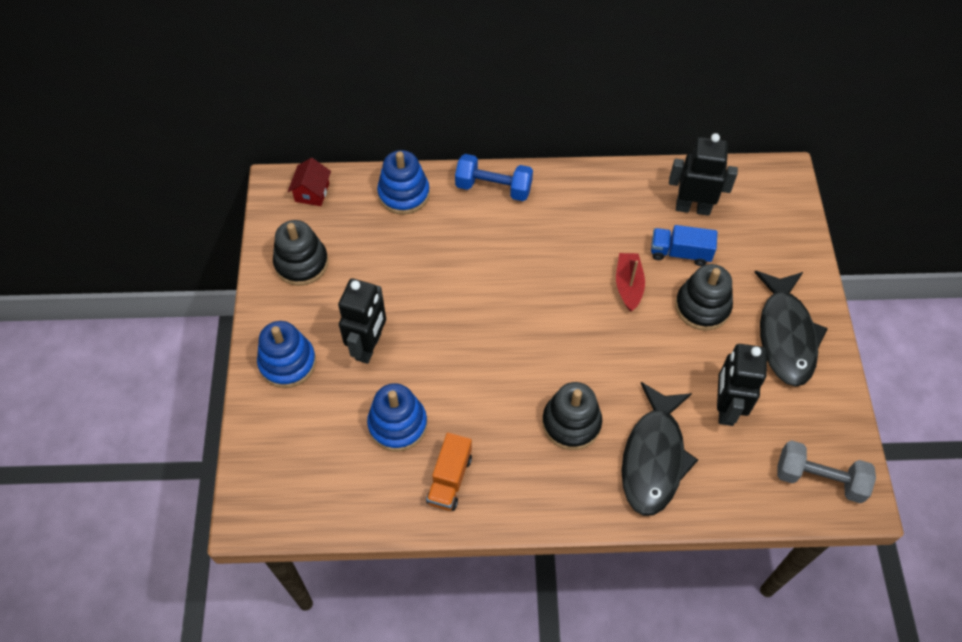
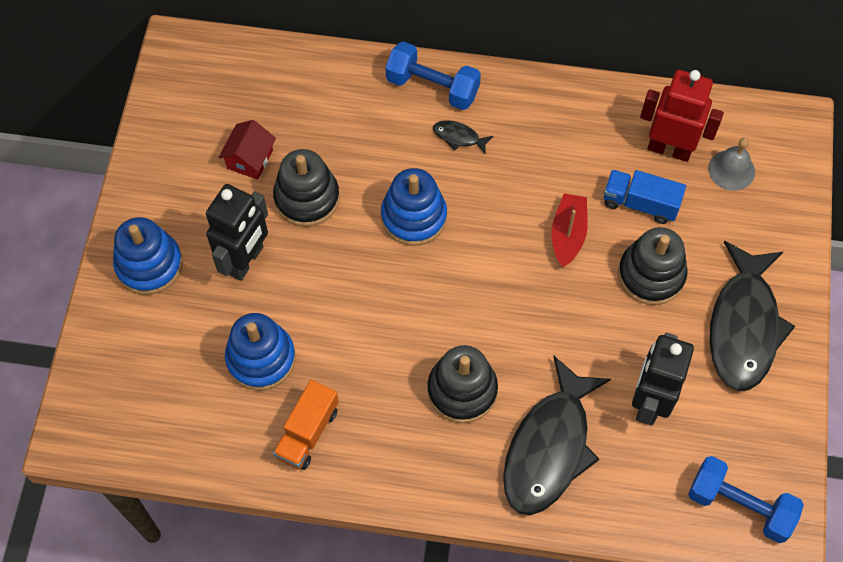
camera: 10 degrees right, 5 degrees up
black stacking toy [273,220,328,286] -> black stacking toy moved to [273,149,340,227]
red house [288,158,331,206] -> red house moved to [218,120,276,180]
blue stacking toy [377,150,430,215] -> blue stacking toy moved to [381,168,447,246]
black robot [669,133,738,216] -> red robot [640,70,724,162]
grey dumbbell [777,440,876,503] -> blue dumbbell [688,456,804,543]
none -> black fish [433,120,493,154]
none -> grey bell [708,138,755,191]

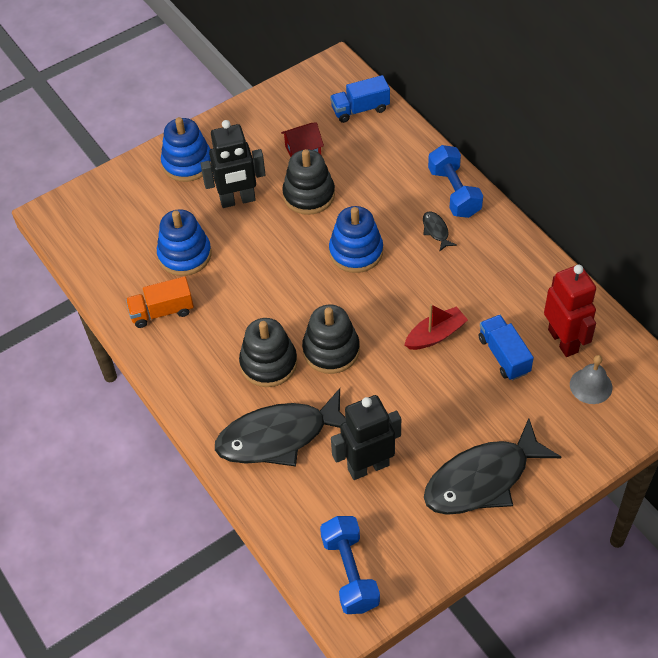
camera: 50 degrees right, 10 degrees down
black stacking toy [618,227,687,305] -> black stacking toy moved to [302,305,360,374]
none -> blue truck [330,75,390,123]

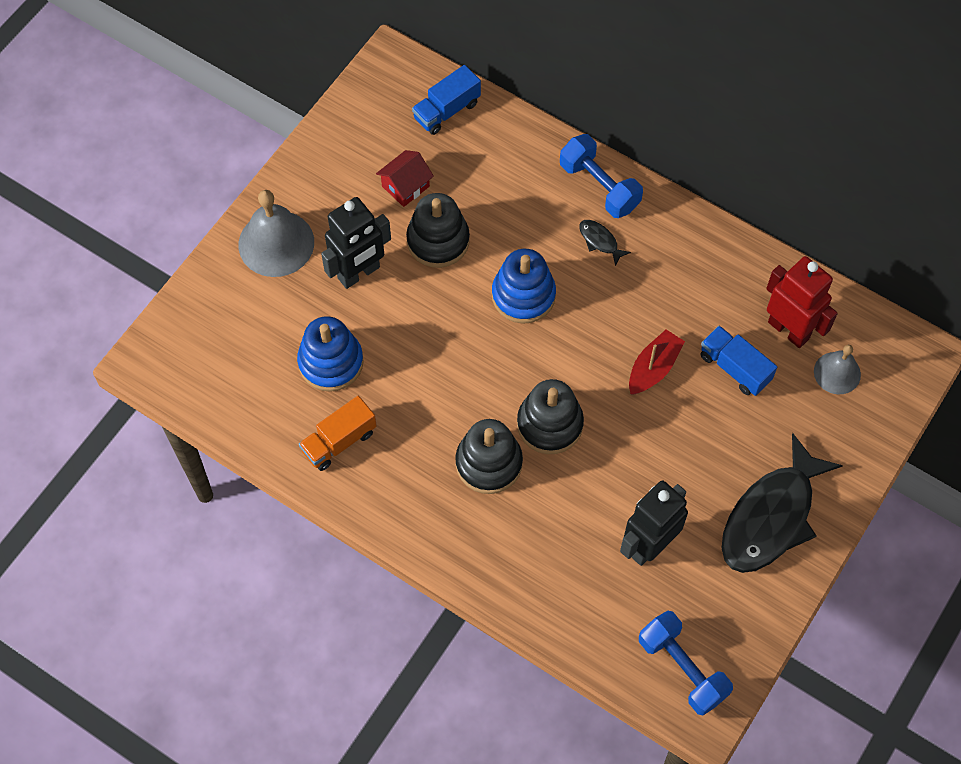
camera: 25 degrees left, 10 degrees up
blue stacking toy [161,117,211,182] -> grey bell [239,190,314,277]
black fish [215,388,346,467] -> none

